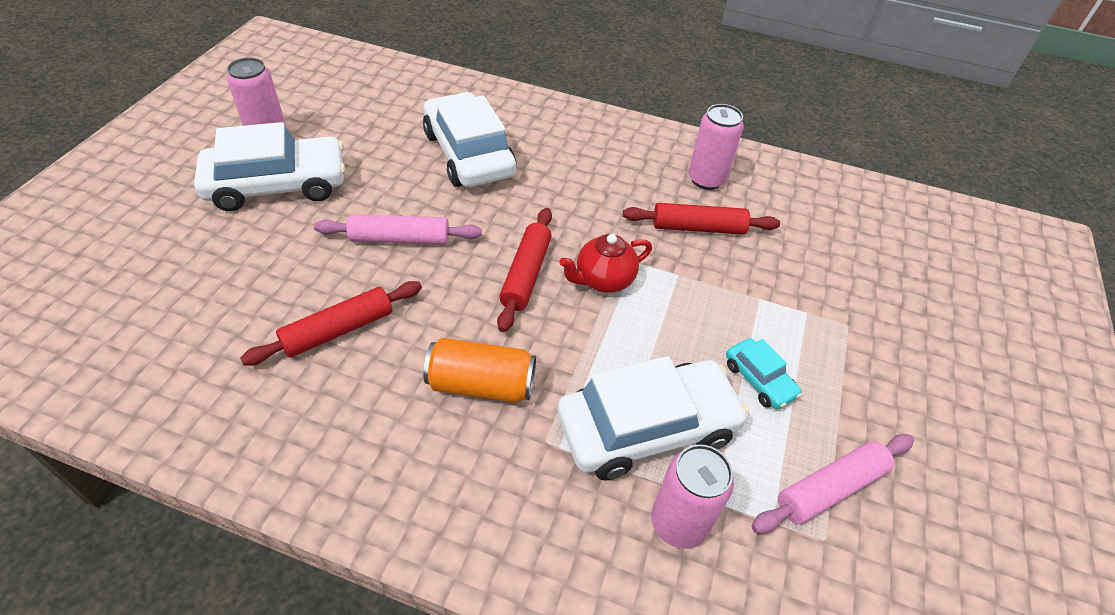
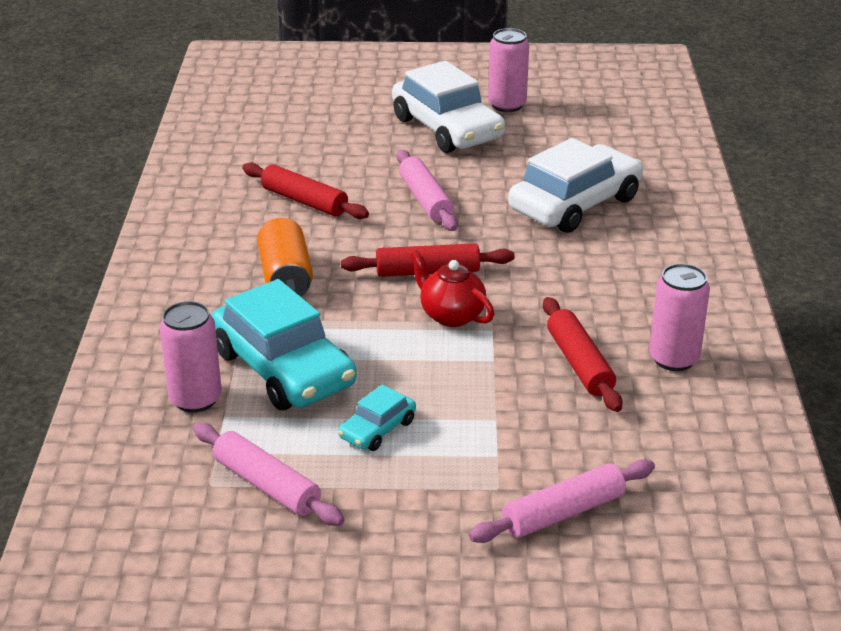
camera: 75 degrees right, 15 degrees down
white car [557,356,749,480] -> turquoise car [212,279,357,410]
none -> pink rolling pin [469,459,655,543]

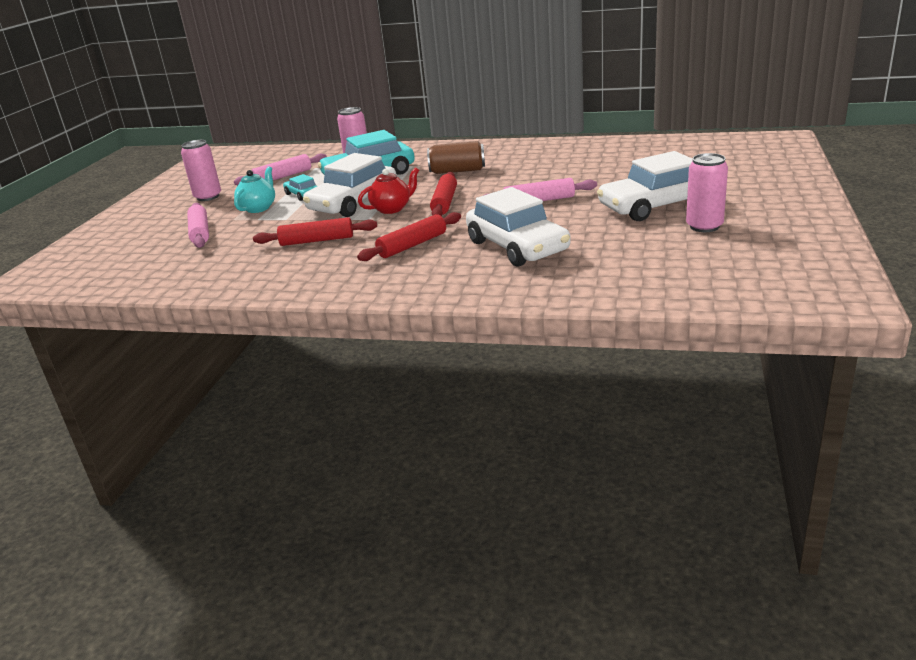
camera: 105 degrees right, 5 degrees down
red rolling pin [242,162,369,219] -> red rolling pin moved to [357,212,461,261]
orange can [257,218,313,297] -> brown can [427,141,485,174]
pink can [649,263,710,371] -> pink can moved to [181,140,221,201]
none -> turquoise teapot [234,166,275,213]
none -> white car [303,153,397,217]

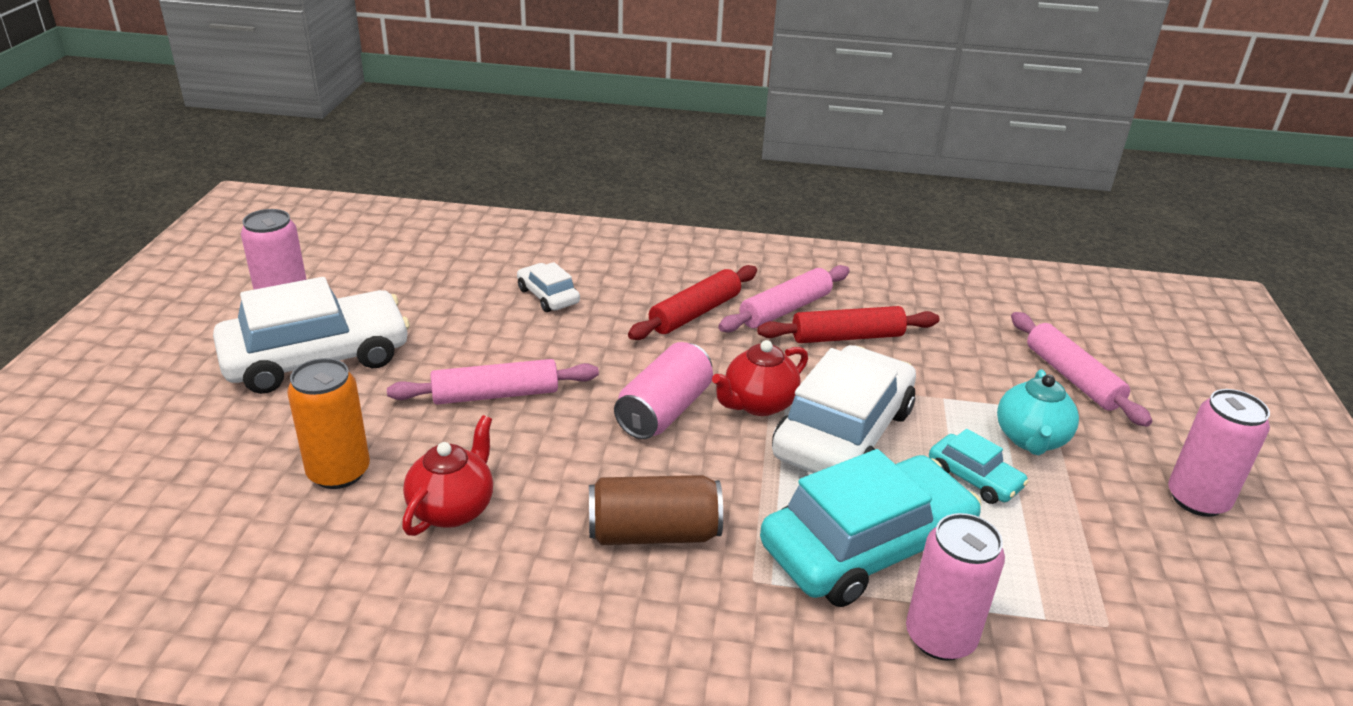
camera: 170 degrees right, 5 degrees up
pink rolling pin [234,154,327,185] -> pink rolling pin moved to [718,265,850,332]
red rolling pin [430,172,457,216] -> pink can [614,342,713,439]
white car [466,187,571,267] -> white car [517,262,580,312], size x0.47
none -> orange can [287,358,370,489]
none -> red teapot [402,415,493,536]

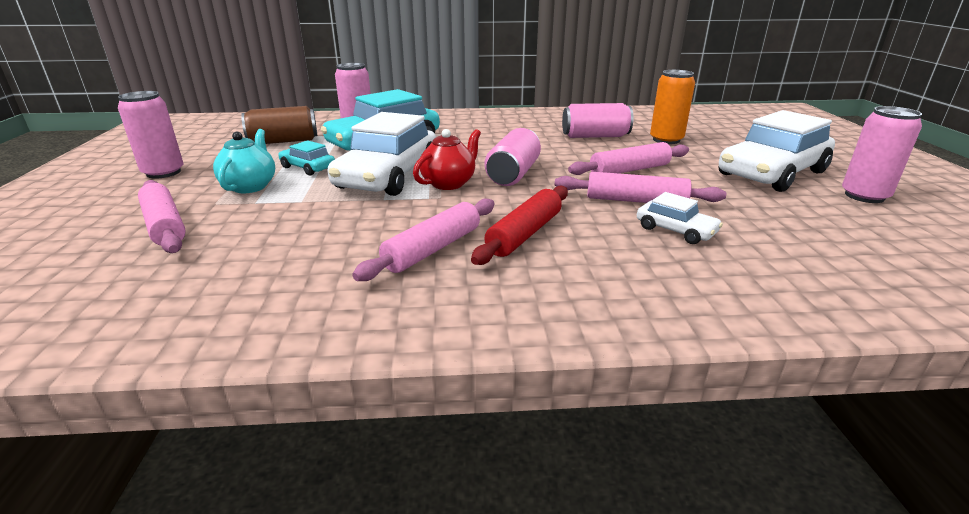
camera: 170 degrees right, 5 degrees down
red teapot [402,415,493,536] -> pink can [562,103,634,138]
brown can [589,475,723,545] -> brown can moved to [241,106,317,144]
red rolling pin [757,306,939,343] -> none
none -> pink rolling pin [555,172,726,203]

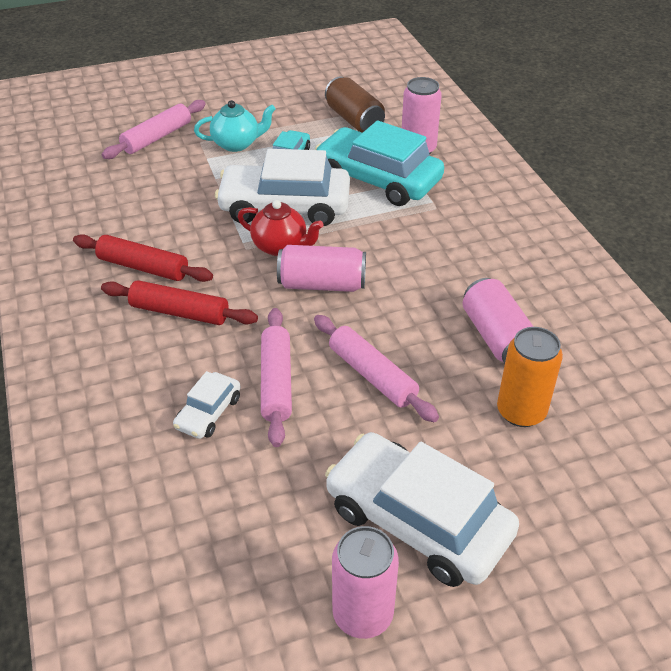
camera: 75 degrees right, 15 degrees up
pink can [118,91,184,179] -> none
pink rolling pin [352,199,495,281] -> red rolling pin [73,234,213,282]

